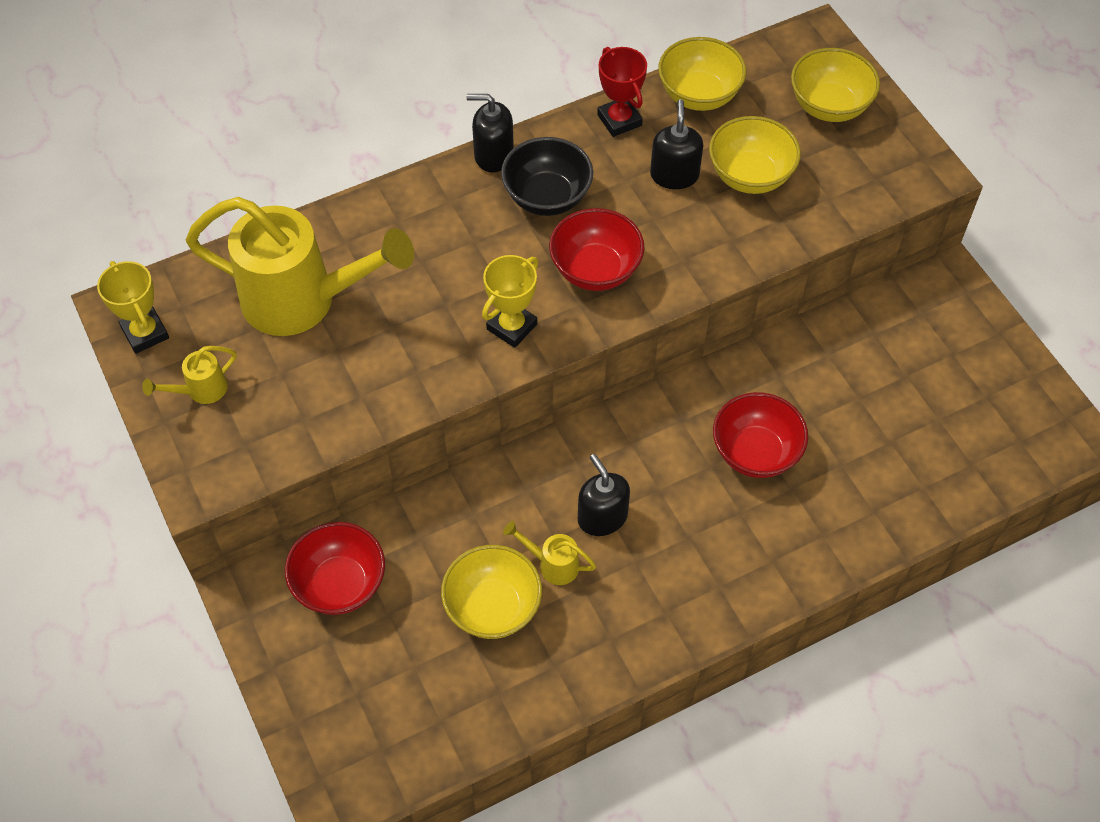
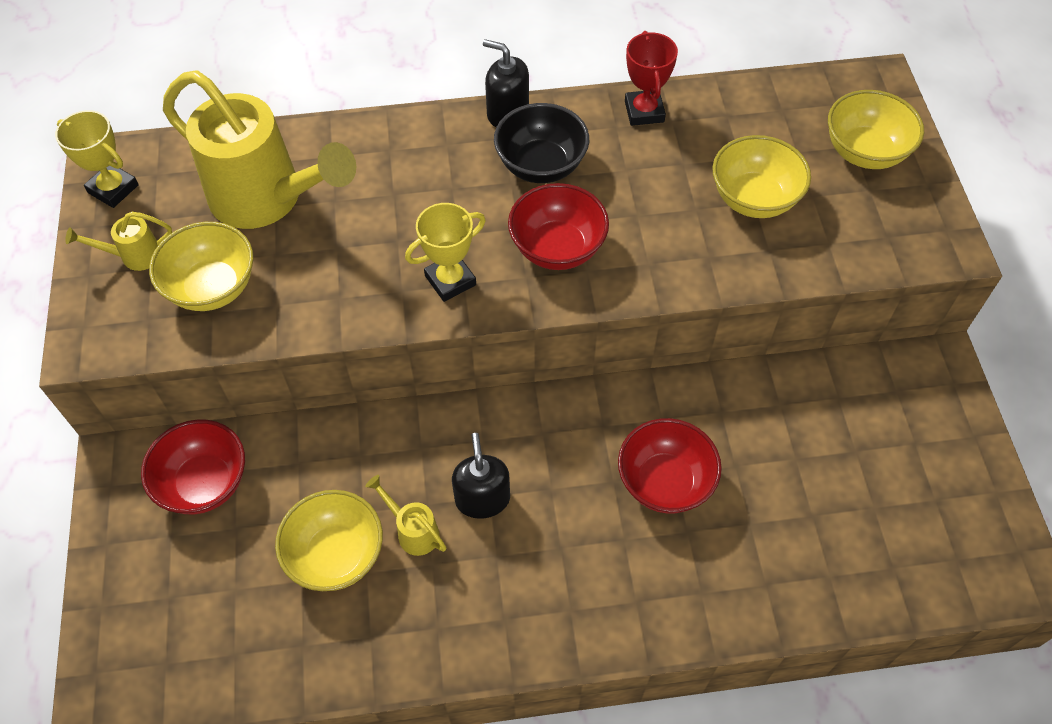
camera: 20 degrees right, 0 degrees up
yellow trophy [97,261,169,354] -> yellow trophy turned 45 degrees counterclockwise [55,110,139,208]
black soap dispenser [650,99,703,189] -> none
yellow bowl [658,37,746,111] -> yellow bowl moved to [149,222,253,311]

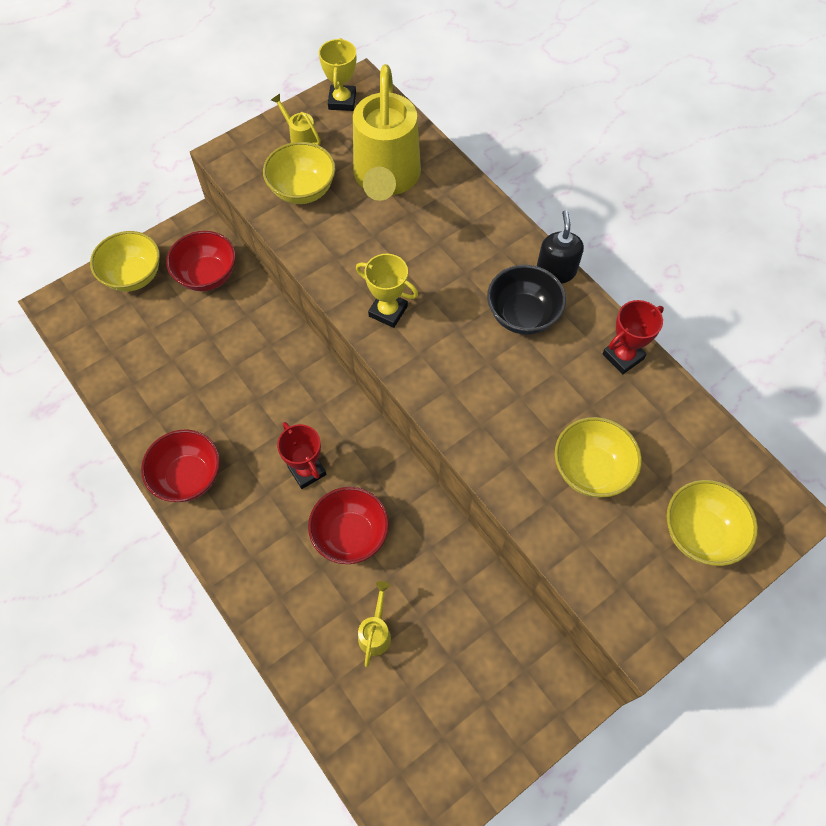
camera: 60 degrees right, 5 degrees up
yellow bowl [275,490,383,591] -> yellow bowl moved to [90,231,160,292]
yellow watering can [365,475,447,556] -> yellow watering can moved to [358,581,391,667]
black soap dispenser [452,433,510,519] -> none
red bowl [508,183,609,270] -> red bowl moved to [141,430,220,502]
none -> red trophy [277,422,327,489]

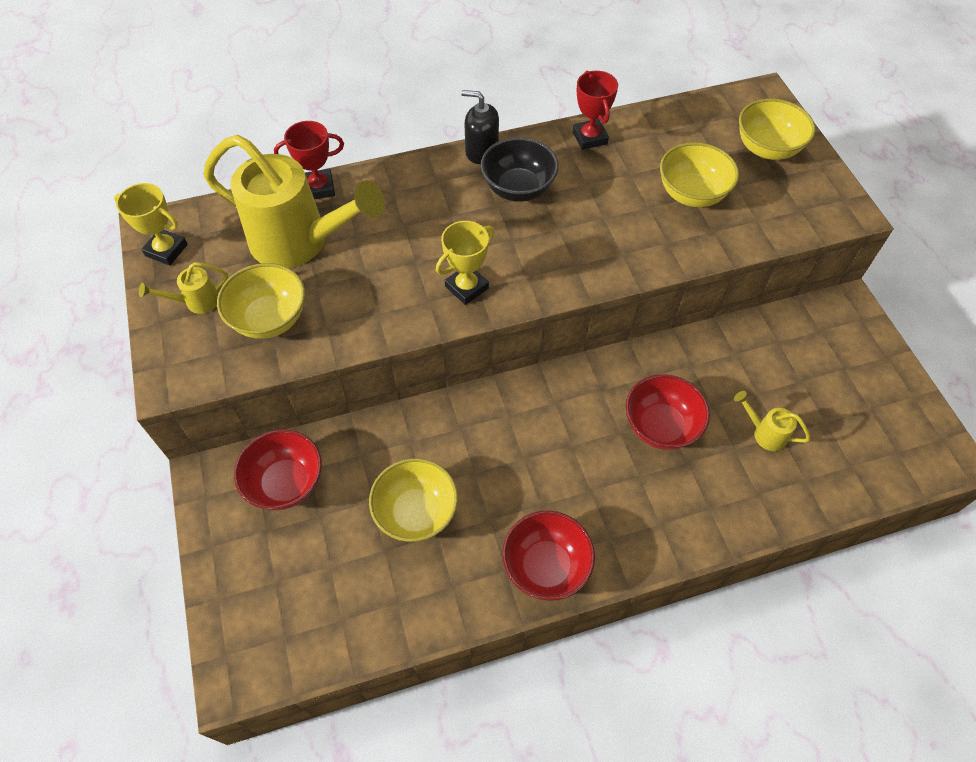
camera: 70 degrees left, 5 degrees down
yellow bowl [90,231,160,292] -> yellow bowl moved to [369,458,458,542]
red trophy [277,422,327,489] -> red trophy moved to [274,121,344,199]

